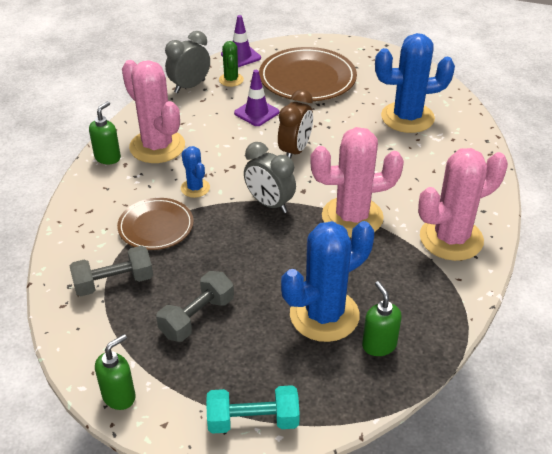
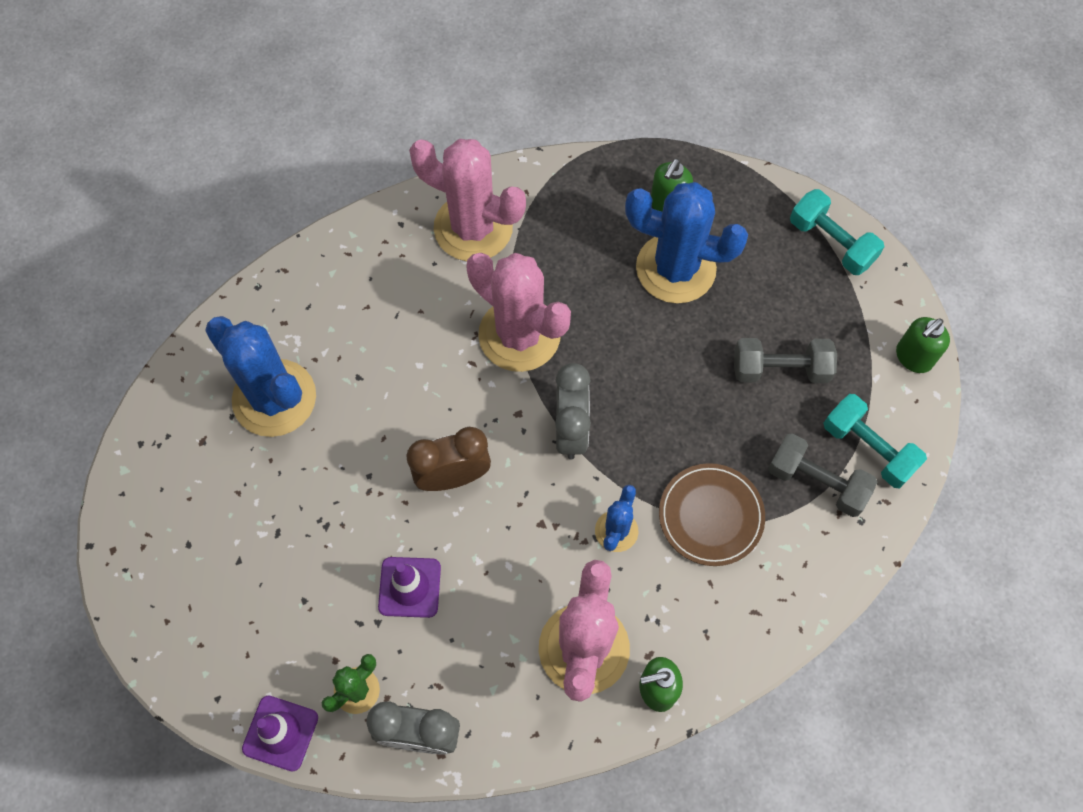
camera: 130 degrees left, 25 degrees up
green soap dispenser [95,334,136,410] -> green soap dispenser turned 45 degrees counterclockwise [896,317,950,373]
brown plate [259,47,357,101] -> none
none -> turquoise dumbbell [824,394,927,488]

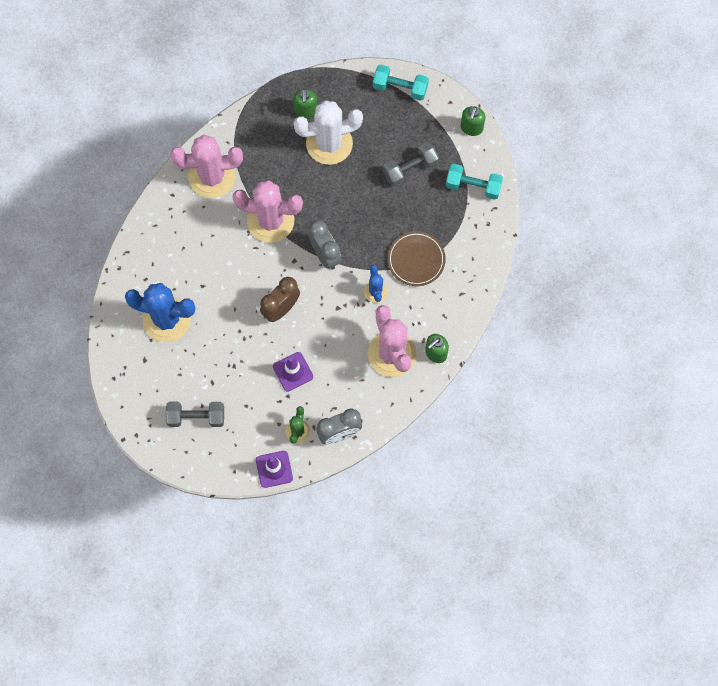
camera: 30 degrees left, 5 degrees up
blue cactus [625,182,748,303] -> white cactus [293,100,363,165]
grey dumbbell [768,433,877,517] -> grey dumbbell moved to [166,402,224,427]

